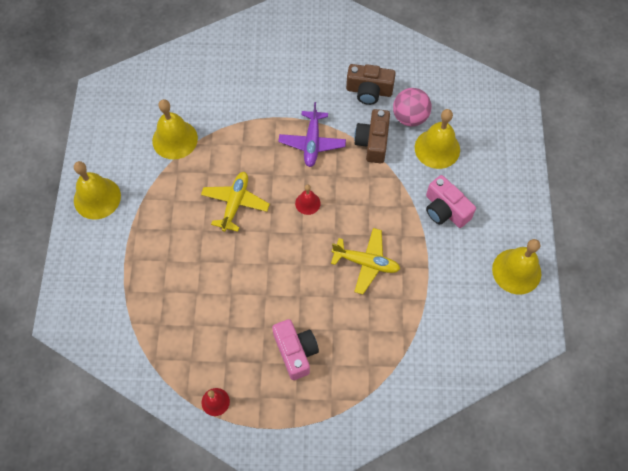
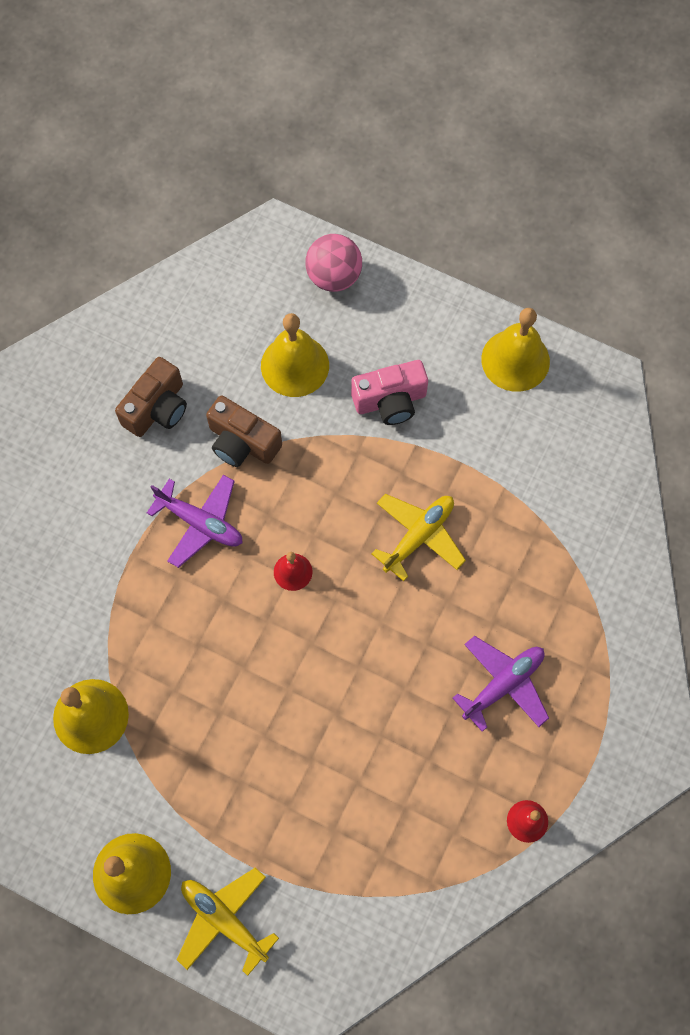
camera: 65 degrees left, 5 degrees up
yellow plane [201,172,270,232] -> yellow plane moved to [177,868,279,976]
pink camera [272,319,319,380] -> purple plane [453,636,549,732]
pink ball [393,88,432,126] -> pink ball moved to [306,234,362,292]

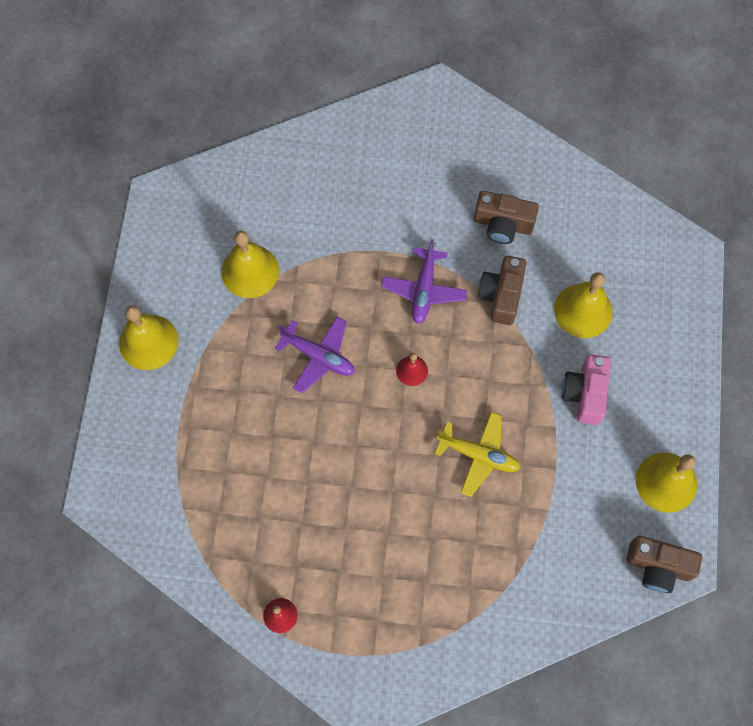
camera: 70 degrees right, 0 degrees up
yellow plane [177,868,279,976] -> none
pink ball [306,234,362,292] -> none
pink camera [351,360,428,425] -> pink camera turned 45 degrees clockwise [562,354,611,425]
purple plane [453,636,549,732] -> purple plane moved to [275,317,355,393]
none -> brown camera [626,536,702,593]

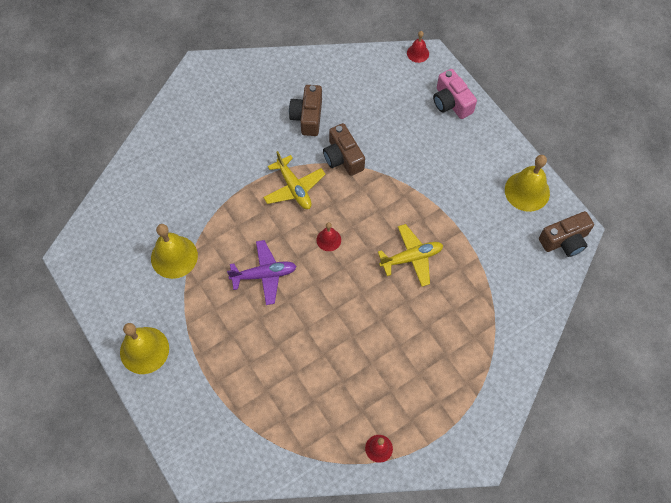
camera: 40 degrees left, 5 degrees down
purple plane [381,239,467,324] -> yellow plane [263,151,326,209]
brown camera [474,191,539,244] -> brown camera turned 120 degrees clockwise [289,85,322,136]
yellow bell [554,272,612,338] -> none
pink camera [562,354,611,425] -> pink camera moved to [433,69,477,119]
none -> red bell [407,31,429,63]

